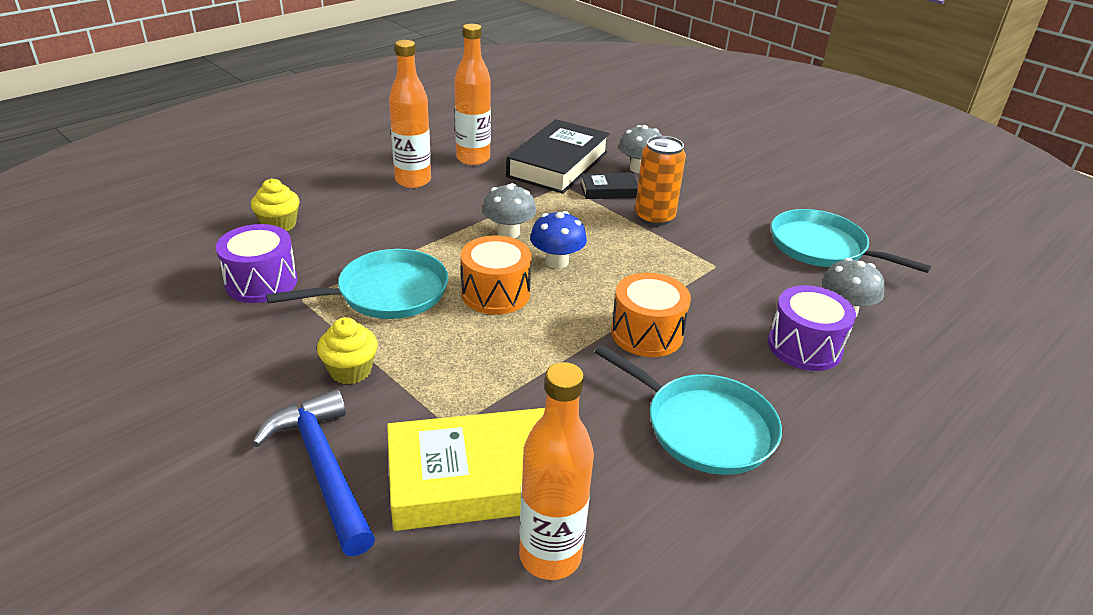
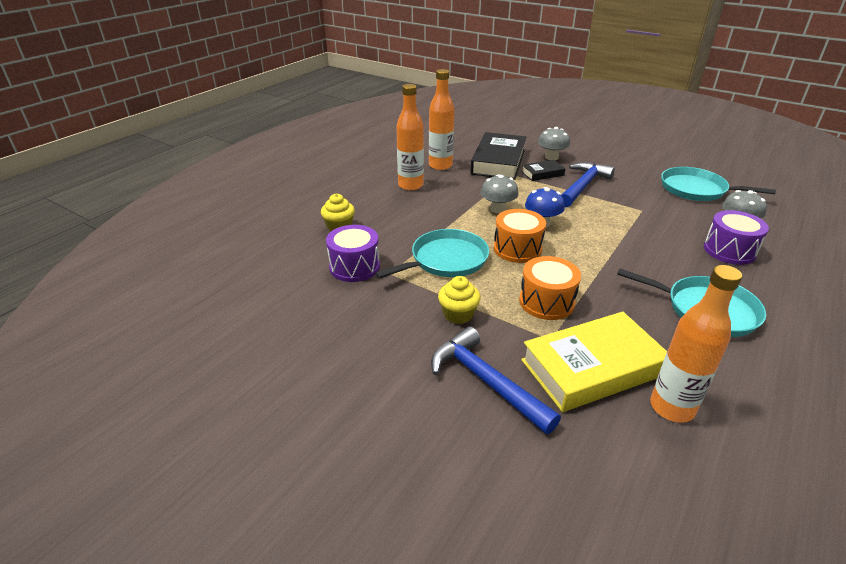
camera: 10 degrees left, 0 degrees up
orange drum [611,273,691,357] -> orange drum moved to [519,256,581,320]
orange can [635,136,686,226] -> blue hammer [561,162,615,207]

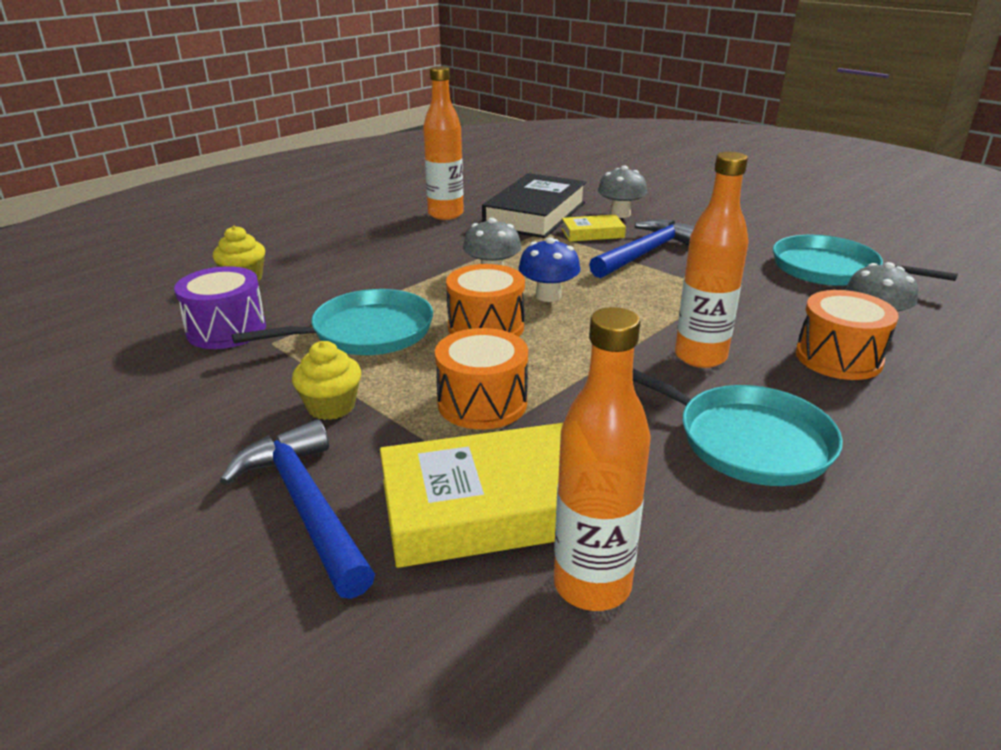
camera: 10 degrees right, 5 degrees down
orange bottle [396,84,424,190] -> orange bottle moved to [675,152,749,368]
black book [521,160,565,181] -> yellow book [561,214,626,242]
purple drum [704,210,769,265] -> orange drum [796,290,899,380]

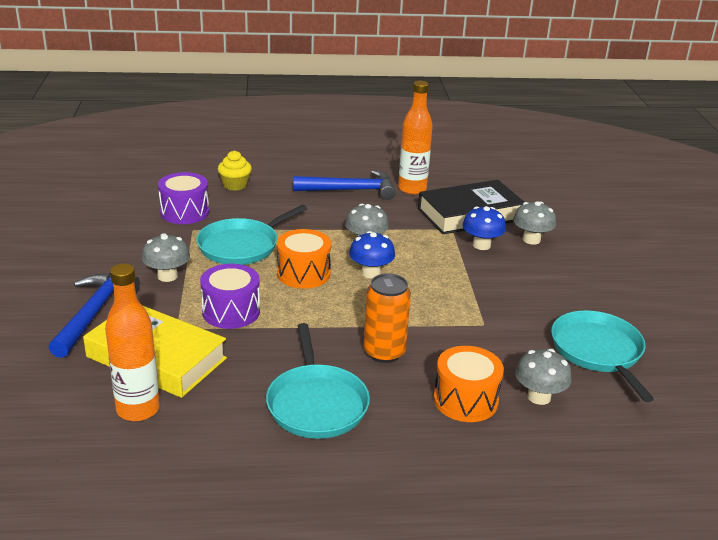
camera: 40 degrees right, 0 degrees up
turquoise pan [232,289,433,355] -> turquoise pan turned 120 degrees clockwise [196,205,307,265]
yellow cupcake [292,341,361,420] -> grey mushroom [142,233,190,282]
orange drum [435,328,528,430] -> purple drum [200,264,260,329]
yellow book [561,214,626,242] -> blue mushroom [462,206,506,250]
blue hammer [589,219,695,278] -> blue hammer moved to [293,170,396,200]
orange bottle [675,152,749,368] -> orange can [364,273,411,363]

